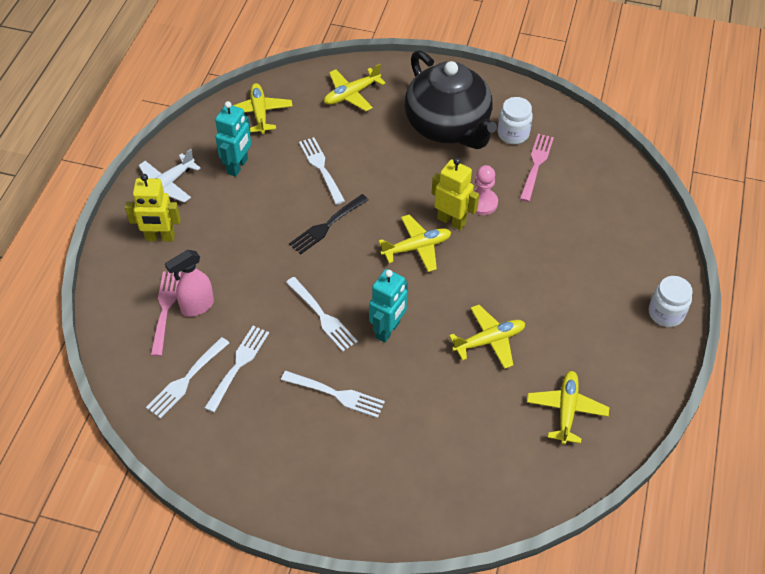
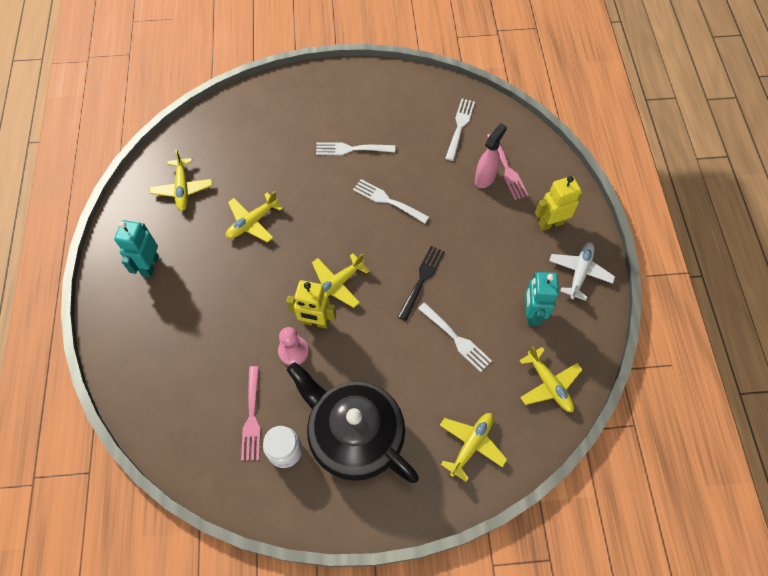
camera: 160 degrees right, 10 degrees up
white fork [204,326,269,413] -> none
turquoise robot [369,269,408,343] -> turquoise robot moved to [114,220,159,277]
white jar [649,276,693,327] -> none

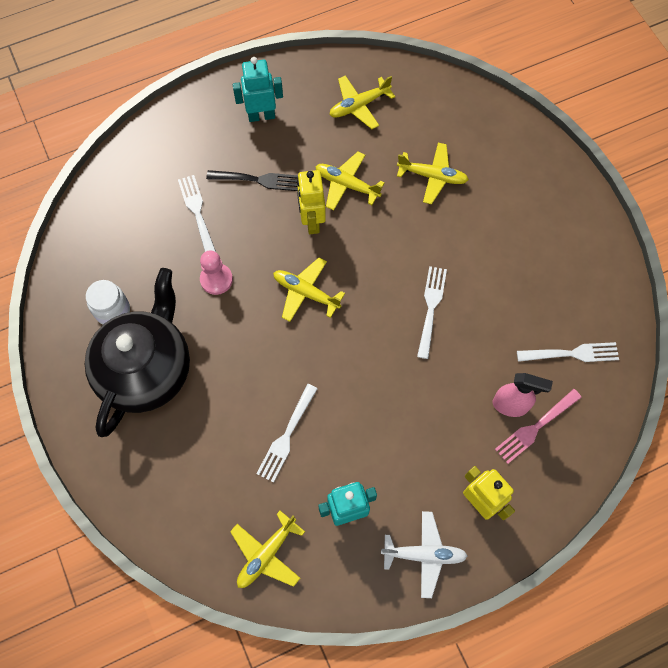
camera: 70 degrees right, 5 degrees up
pink fork [241,366,261,461] -> none
yellow robot [286,280,336,329] -> yellow robot moved to [297,170,326,234]
white fork [316,142,395,155] -> white fork moved to [178,175,216,252]
black fork [398,246,445,321] -> black fork moved to [206,170,298,191]
yellow plane [440,413,507,482] -> yellow plane moved to [397,143,469,204]

